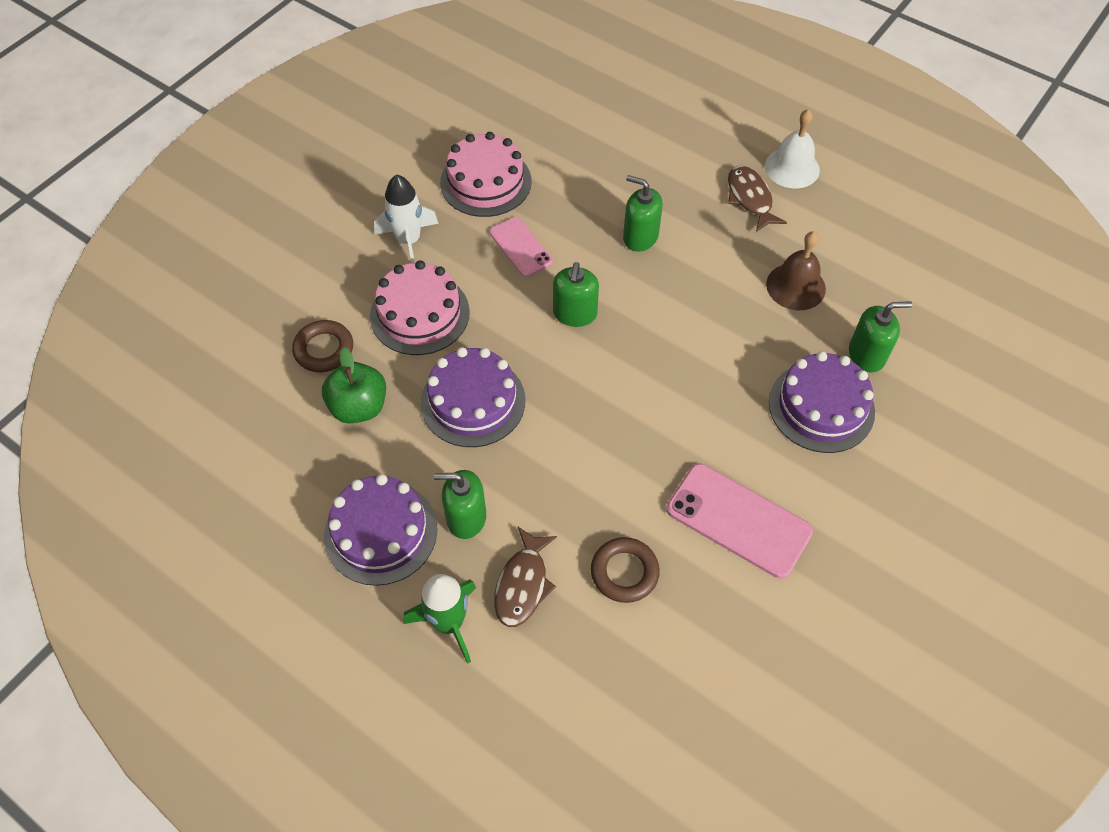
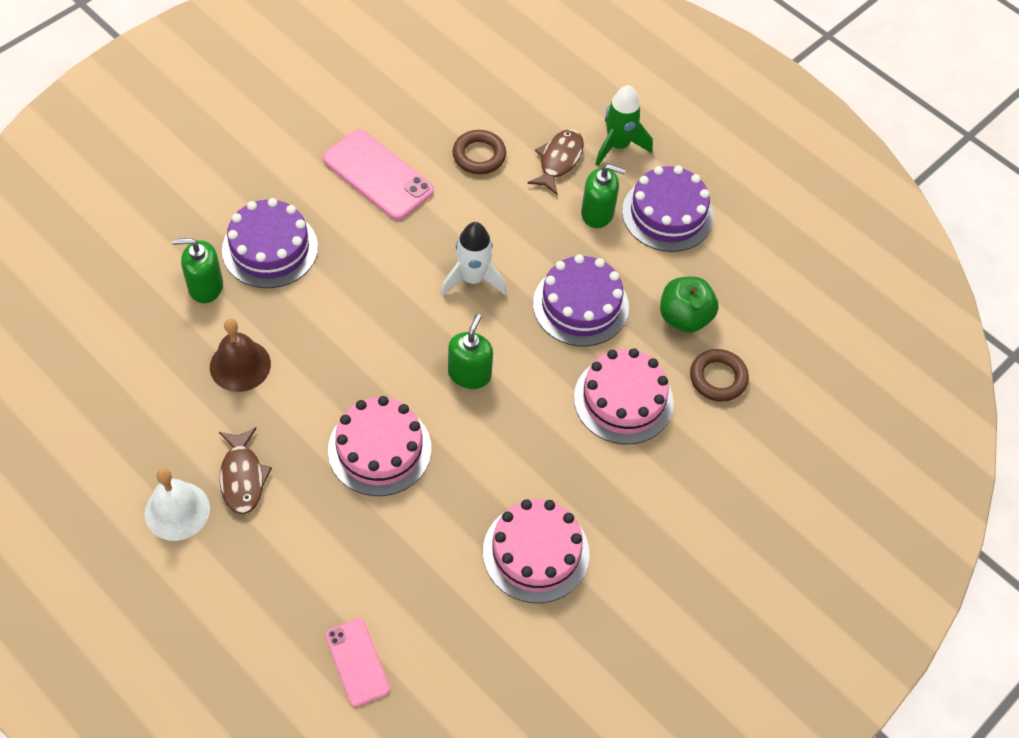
camera: 175 degrees left, 0 degrees up
white rocket [374,175,439,263] -> white rocket moved to [441,222,507,296]
pink phone [489,217,553,277] -> pink phone moved to [325,619,390,707]
green soap dispenser [623,175,663,252] -> pink cake [328,396,431,496]

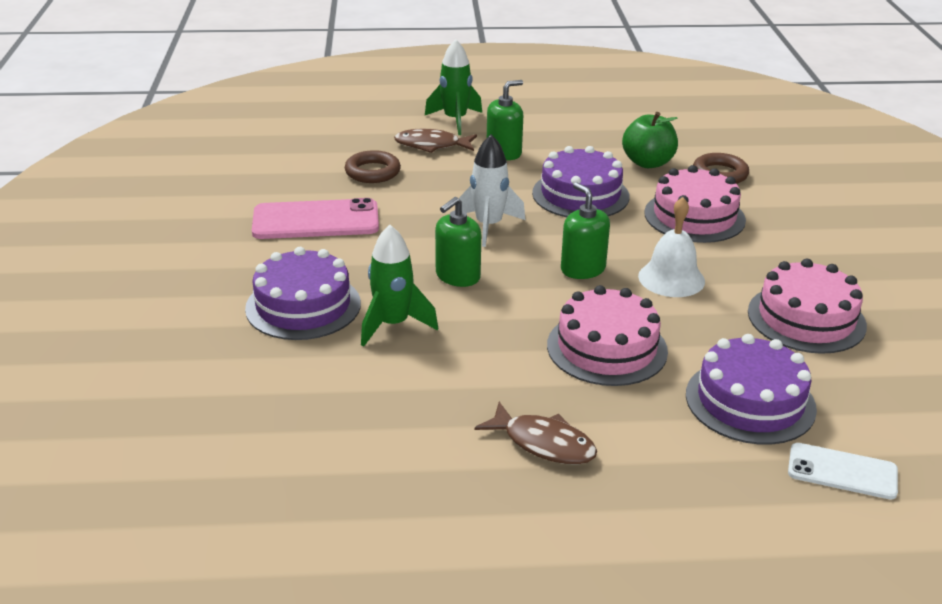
camera: 45 degrees left, 25 degrees down
white bell [145,469,210,541] -> white bell moved to [638,197,705,297]
green soap dispenser [172,238,223,303] -> green soap dispenser moved to [435,197,481,287]
brown bell [210,319,271,392] -> none
pink phone [325,619,390,707] -> white phone [788,443,898,500]
brown fish [527,129,584,195] -> brown fish turned 60 degrees counterclockwise [394,129,477,153]
purple cake [622,165,714,252] -> purple cake moved to [686,334,817,445]
none -> green rocket [361,225,438,347]

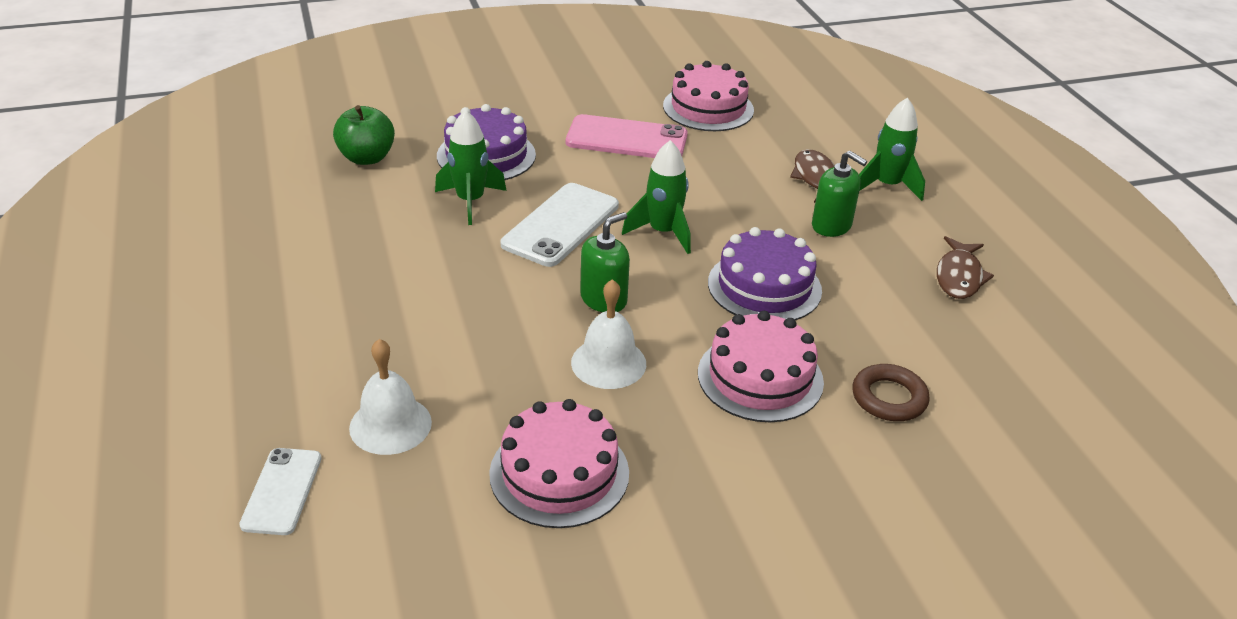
camera: 75 degrees right, 5 degrees up
pink phone [252,198,379,239] -> pink phone turned 60 degrees counterclockwise [566,114,688,158]
brown ring [345,150,401,183] -> none
green soap dispenser [435,197,481,287] -> white phone [501,183,619,267]
white rocket [459,135,525,247] -> green rocket [622,140,691,254]
brown fish [475,402,597,465] -> brown fish moved to [937,236,994,299]
pink cake [547,285,668,386] -> pink cake moved to [663,61,754,131]
green apple [622,112,678,168] -> green apple moved to [333,105,395,165]
purple cake [686,334,817,445] -> white bell [349,339,432,455]

